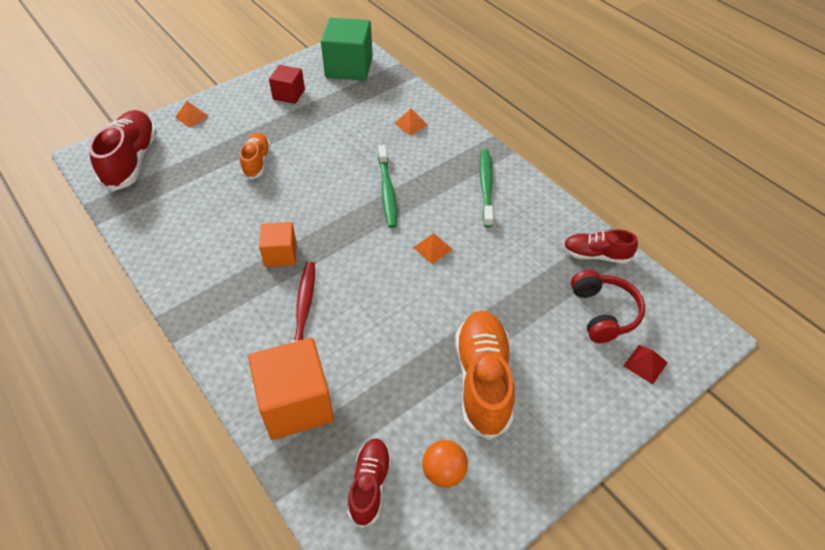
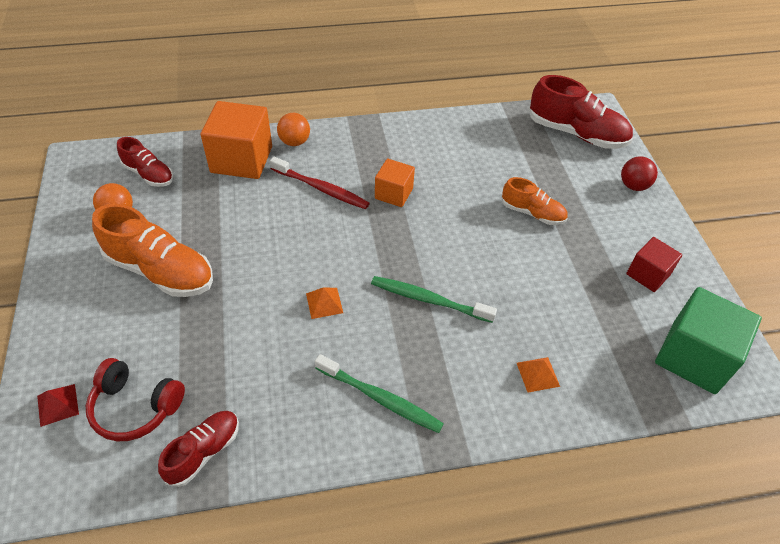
camera: 115 degrees right, 0 degrees up
orange pyramid [175,101,209,128] -> red ball [621,156,658,191]
none -> orange ball [277,113,310,146]

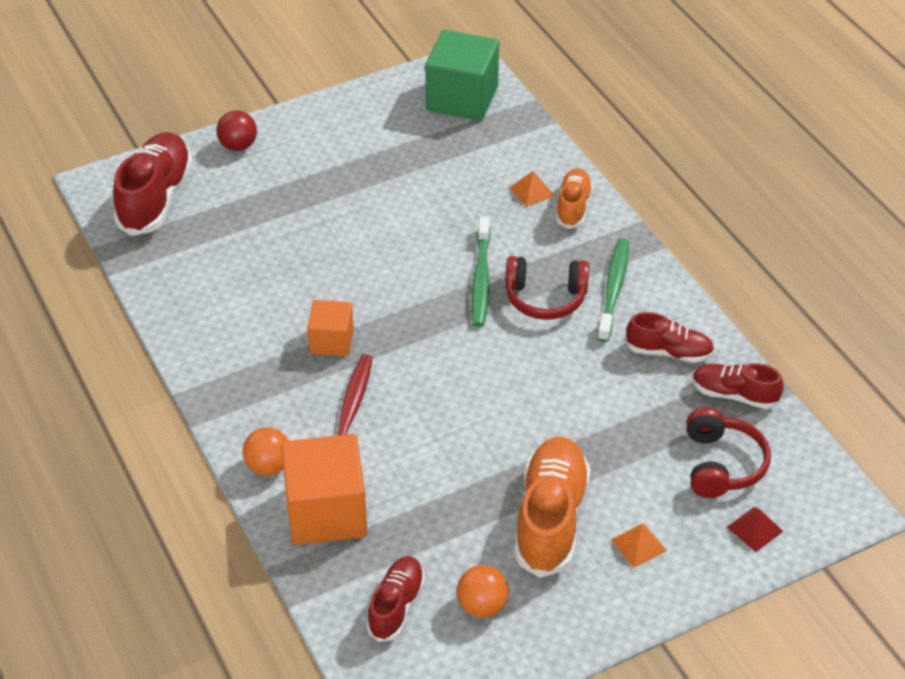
camera: 105 degrees left, 5 degrees down
orange pyramid [306,287,343,319] -> orange pyramid moved to [611,523,667,568]
orange shoe [501,177,568,225] -> orange shoe moved to [556,168,593,229]
red cube [626,237,682,292] -> none
none -> red headphones [505,256,589,320]
none -> red shoe [625,312,715,363]

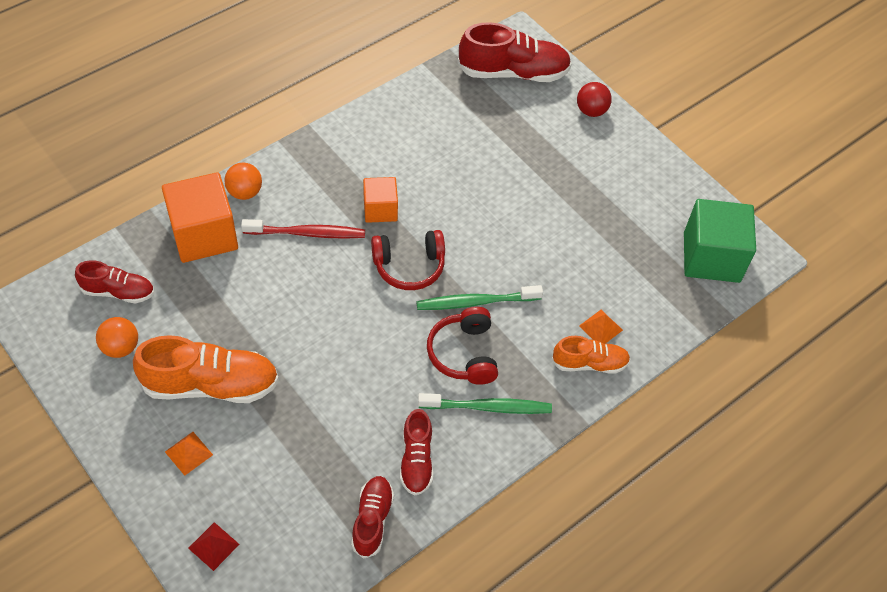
camera: 75 degrees right, 10 degrees up
red headphones [687,408,771,498] -> red headphones moved to [371,230,445,290]

